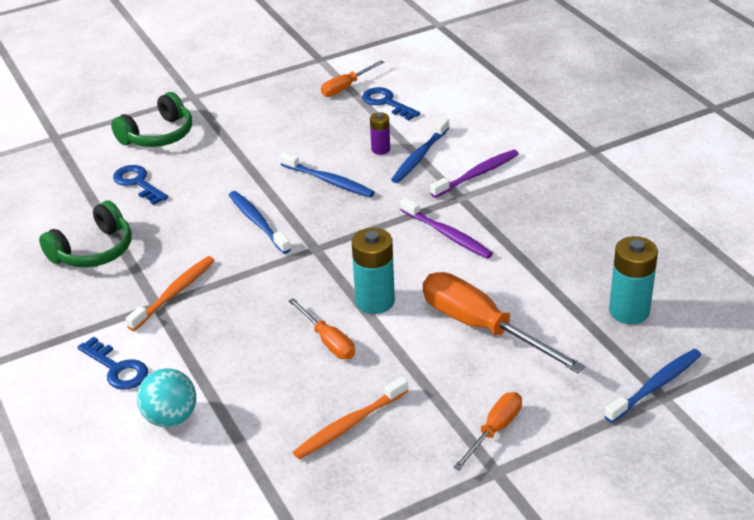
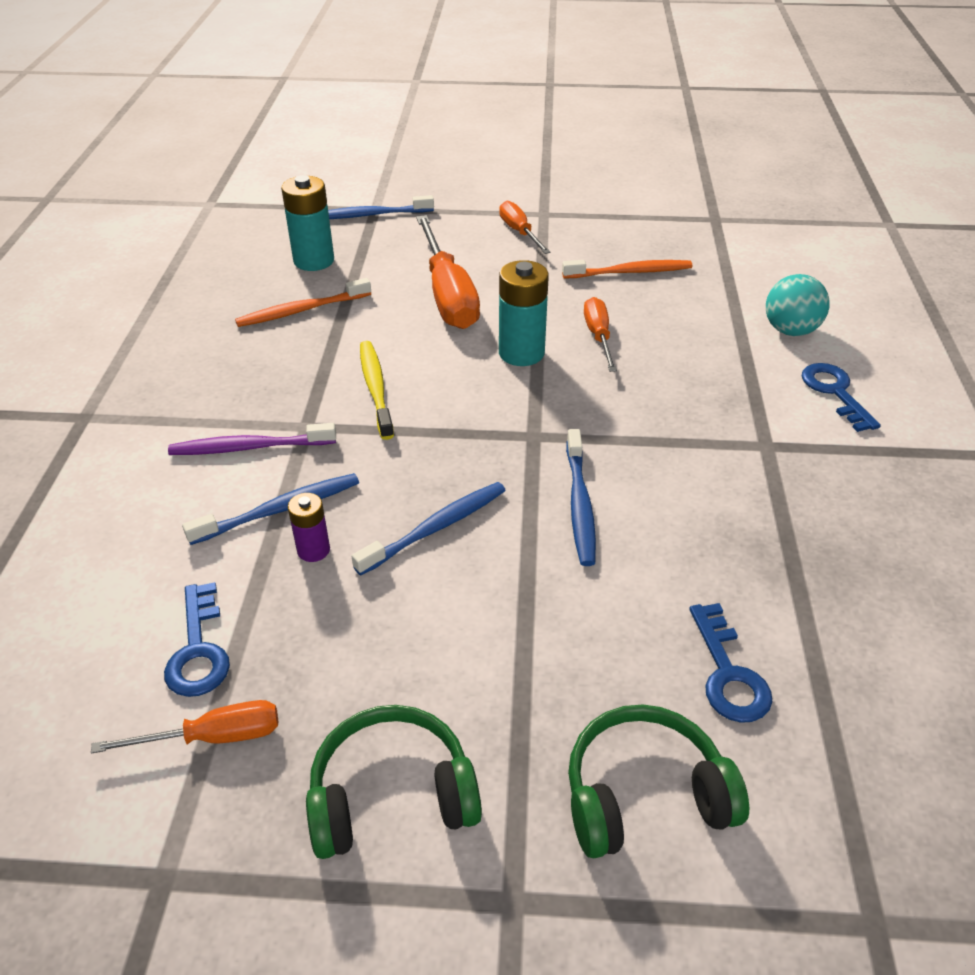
camera: 150 degrees left, 5 degrees up
green headphones [39,201,131,267] -> green headphones moved to [306,705,482,859]
orange toothbrush [126,256,215,331] -> orange toothbrush moved to [235,278,371,327]
blue toothbrush [280,152,375,197] -> blue toothbrush turned 75 degrees clockwise [351,482,506,576]
purple toothbrush [400,197,493,259] -> yellow toothbrush [360,341,394,440]
orange screwdriver [453,392,522,470] -> orange screwdriver turned 90 degrees clockwise [499,201,551,254]

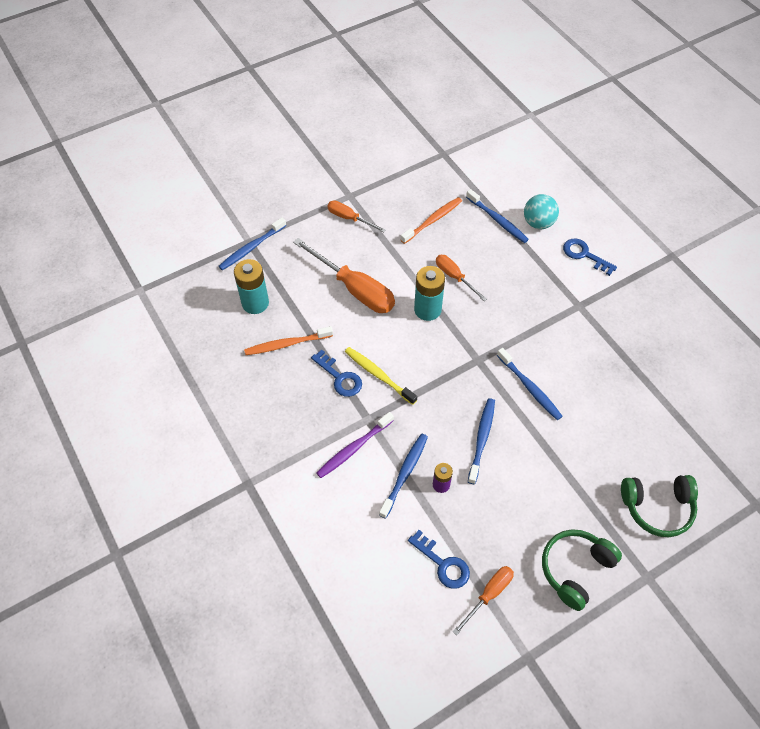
camera: 35 degrees left, 15 degrees up
orange toothbrush [235,278,371,327] -> orange toothbrush turned 45 degrees clockwise [244,326,333,355]
green headphones [568,704,749,858] -> green headphones turned 135 degrees counterclockwise [621,475,698,537]
blue key [689,603,772,723] -> blue key moved to [311,349,362,397]
none -> blue toothbrush [466,189,529,243]

